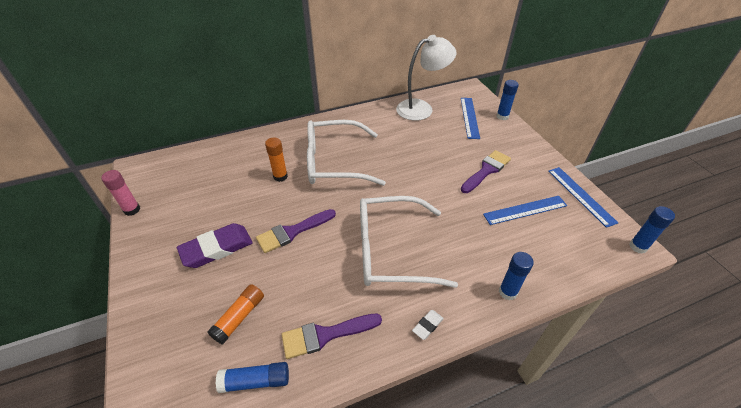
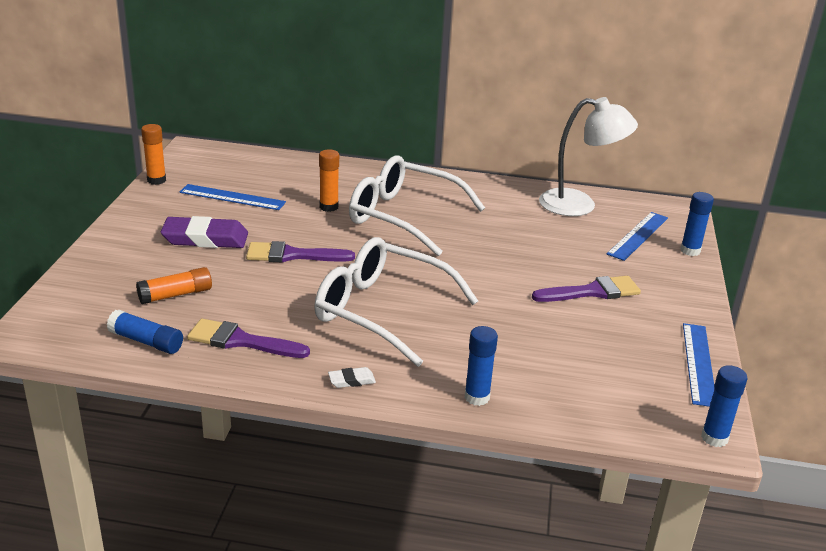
camera: 30 degrees right, 15 degrees down
pink glue stick [101,170,140,216] -> orange glue stick [141,124,166,185]
blue ruler [483,196,567,225] -> blue ruler moved to [180,184,286,210]

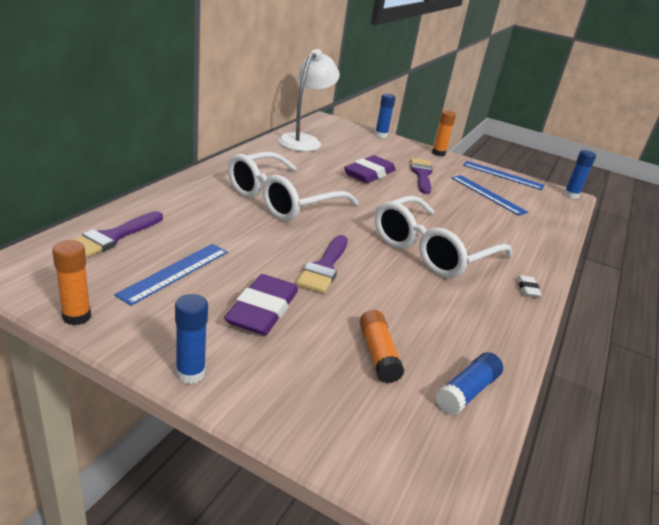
camera: 75 degrees left, 0 degrees up
purple brush [187,319,310,358] -> purple brush moved to [72,211,163,258]
orange glue stick [319,149,339,212] -> orange glue stick moved to [432,110,456,156]
blue glue stick [465,326,498,406] -> blue glue stick moved to [175,294,208,384]
blue ruler [607,212,668,261] -> blue ruler moved to [451,175,528,216]
none -> purple eraser [344,155,396,183]

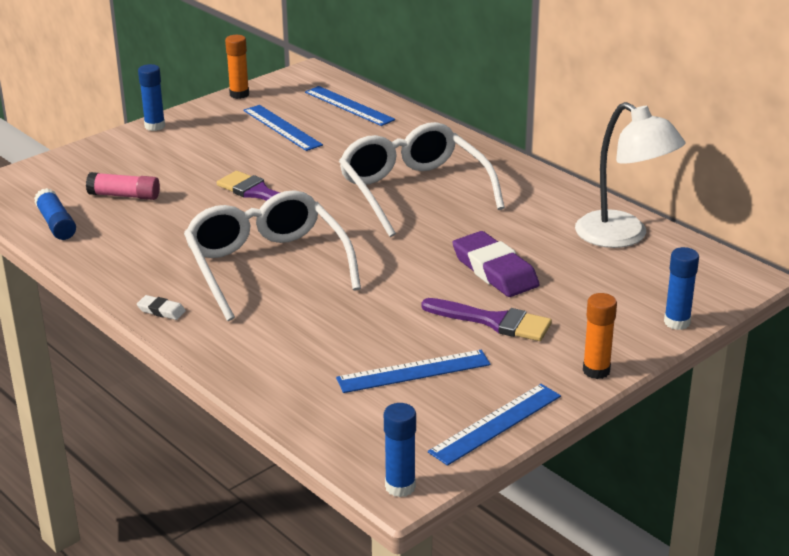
camera: 115 degrees right, 0 degrees up
purple brush [72,211,163,258] -> blue ruler [305,86,395,126]
purple eraser [224,274,298,335] -> none
orange glue stick [359,310,405,383] -> pink glue stick [86,172,160,200]

